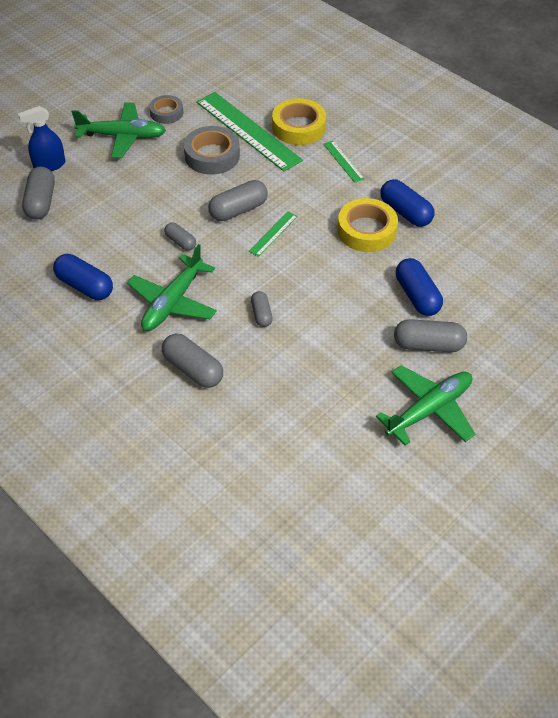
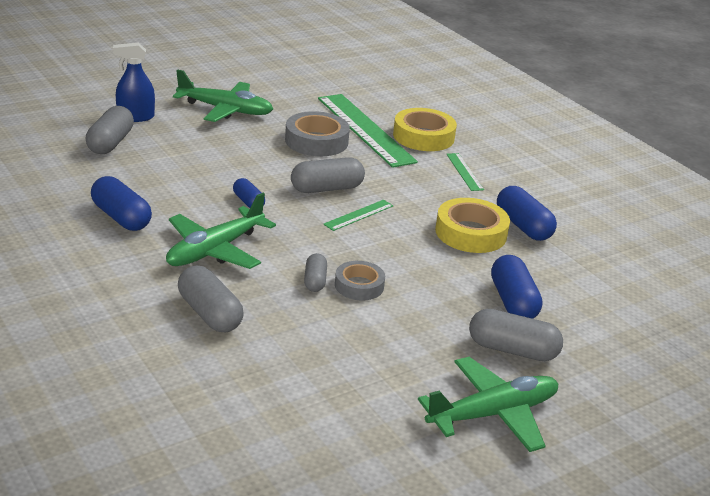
camera: 10 degrees right, 20 degrees down
grey tape [149,95,183,124] -> grey tape moved to [335,261,385,300]
grey capsule [164,223,196,251] -> blue capsule [233,178,265,208]

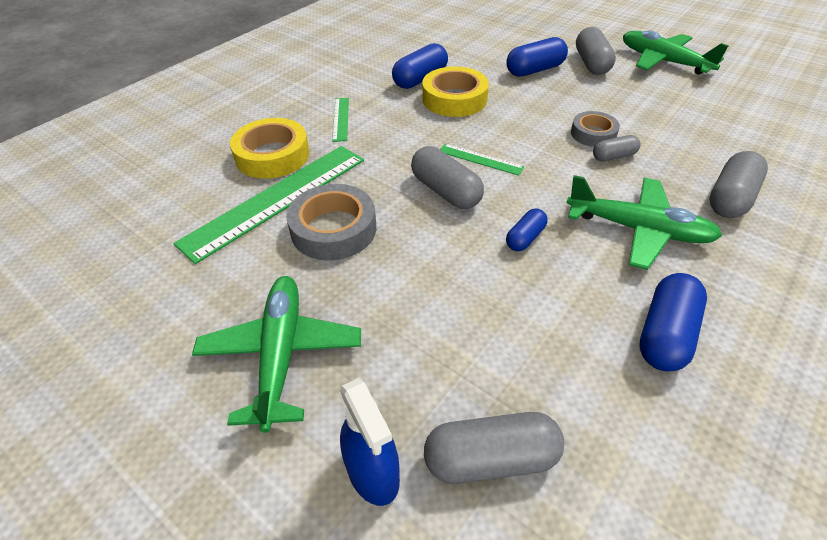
camera: 105 degrees left, 15 degrees up
green ruler [446,153,484,191] -> green ruler turned 60 degrees counterclockwise [332,98,349,142]

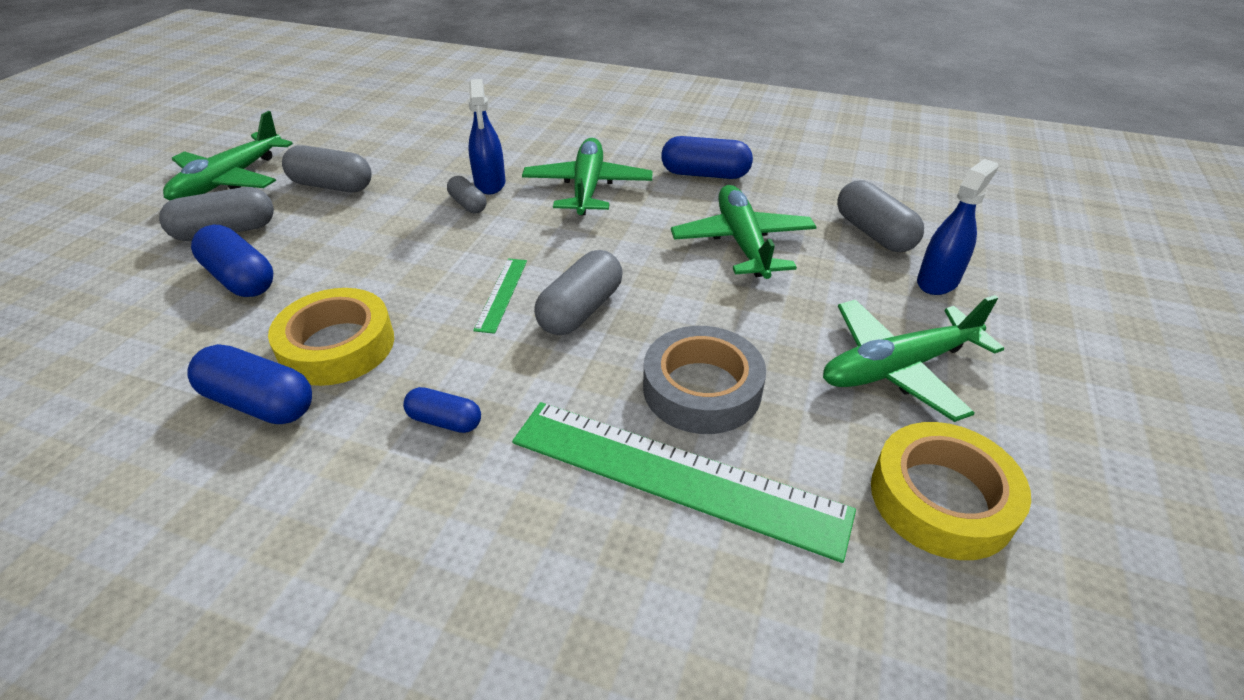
camera: 110 degrees left, 5 degrees down
yellow tape [230,118,310,179] -> yellow tape moved to [871,422,1031,560]
green ruler [332,98,349,142] -> none
blue capsule [506,209,548,251] -> blue capsule moved to [403,387,481,433]
grey tape [571,111,620,147] -> none
grey capsule [710,151,768,218] -> grey capsule moved to [282,145,372,192]
none -> blue spray bottle [468,79,505,195]
none -> green plane [671,185,816,279]

